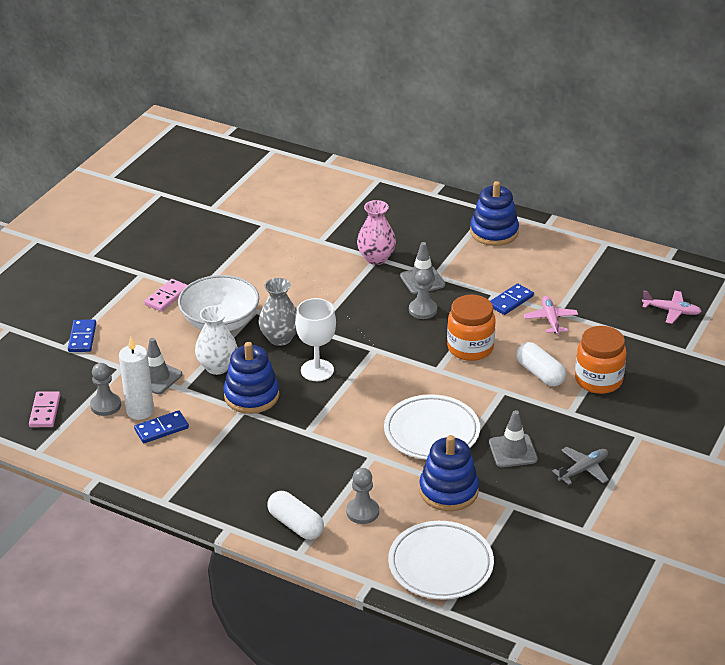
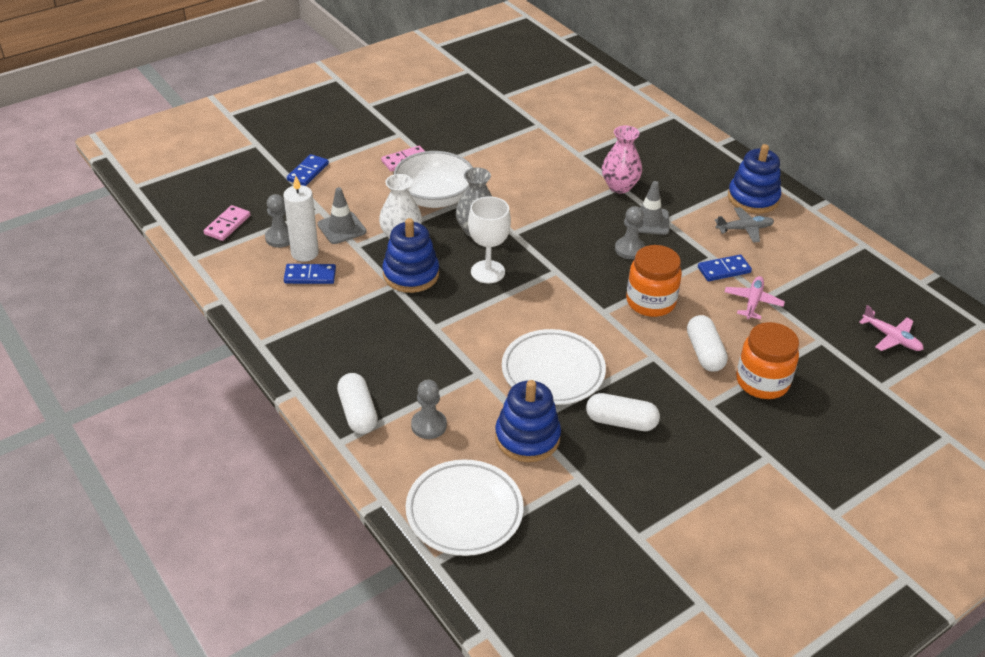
camera: 25 degrees right, 5 degrees up
grey traffic cone [489,410,538,468] -> white capsule [586,393,660,431]
grey plane [552,447,609,485] -> grey plane moved to [715,207,774,243]

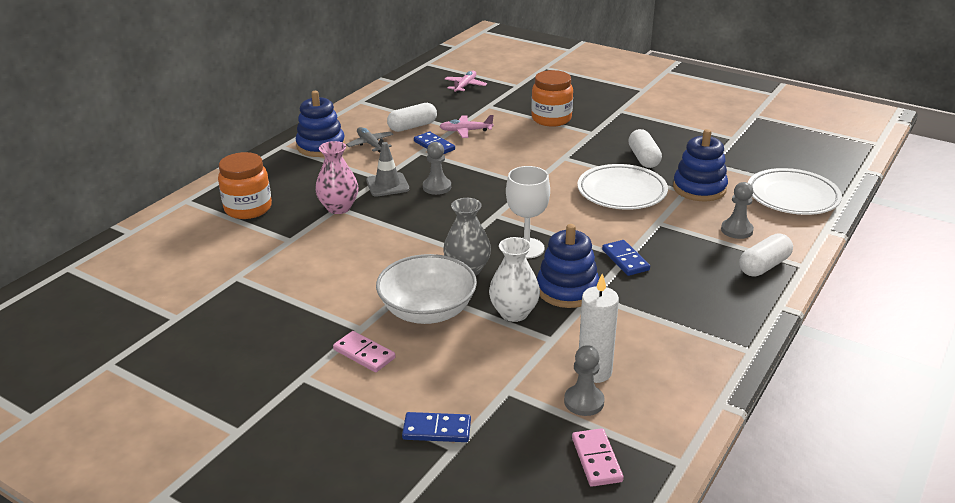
camera: 110 degrees left, 10 degrees down
pink domino [204,205,250,241] -> pink domino turned 75 degrees clockwise [572,428,624,487]
blue domino [284,264,336,284] -> blue domino moved to [602,240,650,276]
grey traffic cone [317,187,366,244] -> none
orange jar [626,245,682,317] -> orange jar moved to [218,152,272,219]
white capsule [687,315,728,372] -> white capsule moved to [387,103,437,132]

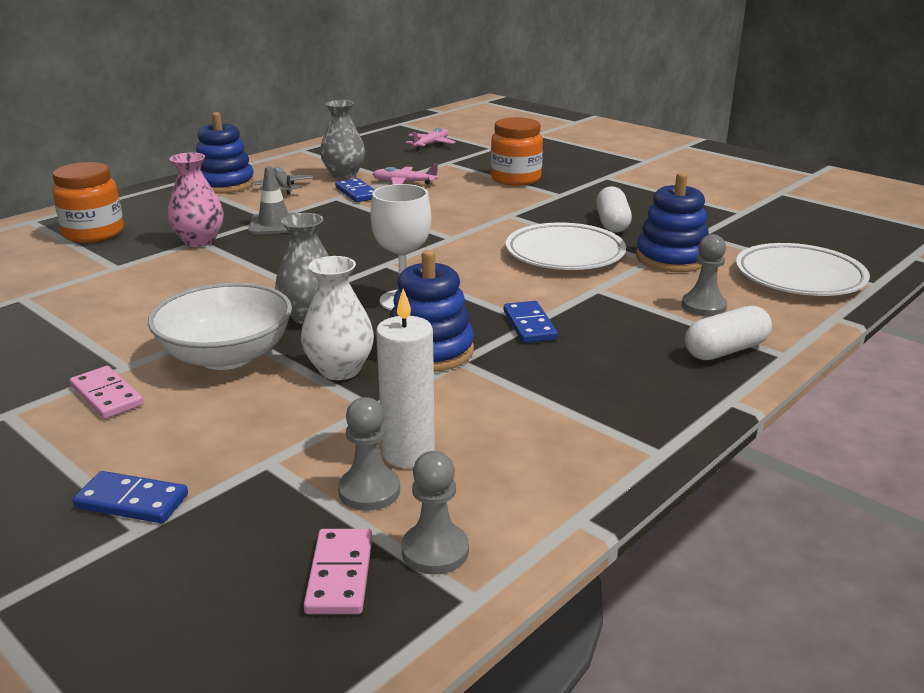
camera: 10 degrees right, 5 degrees down
white capsule [387,103,437,132] -> grey vase [320,100,365,179]
grey pawn [423,142,451,195] -> grey pawn moved to [401,451,469,575]

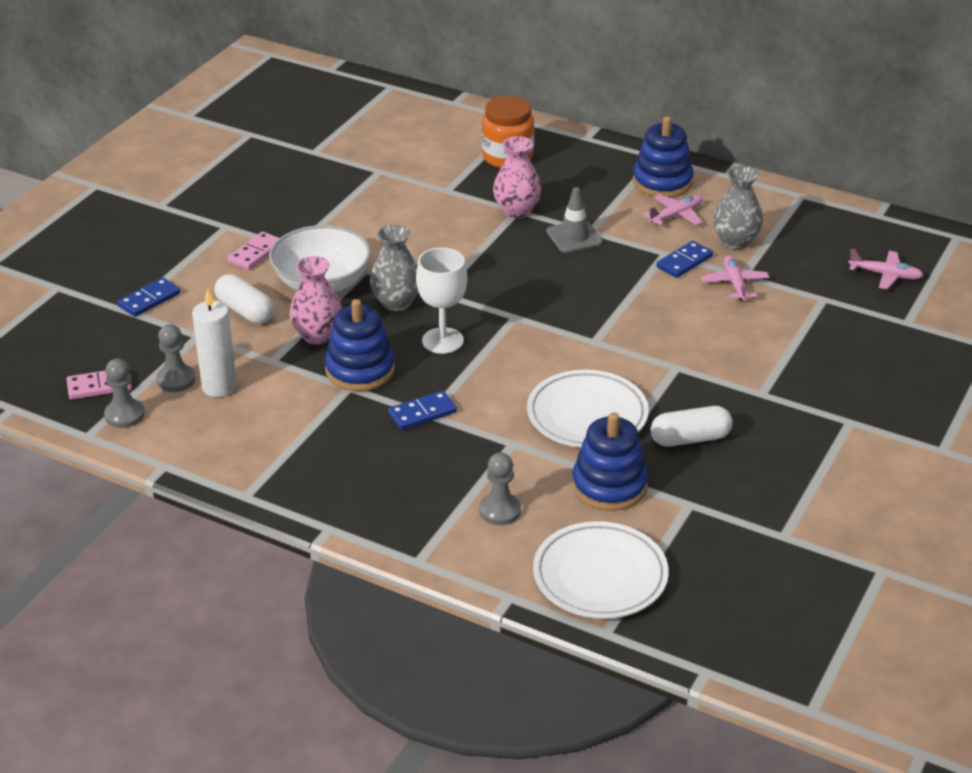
camera: 75 degrees right, 10 degrees up
blue domino [73,471,188,523] -> blue domino turned 45 degrees clockwise [117,277,180,317]
grey plane [251,167,314,194] -> pink plane [643,194,703,226]
white vase [301,256,374,380] -> pink vase [289,256,342,345]
orange jar [491,117,543,186] -> none
white capsule [685,306,772,360] -> white capsule moved to [214,274,274,324]

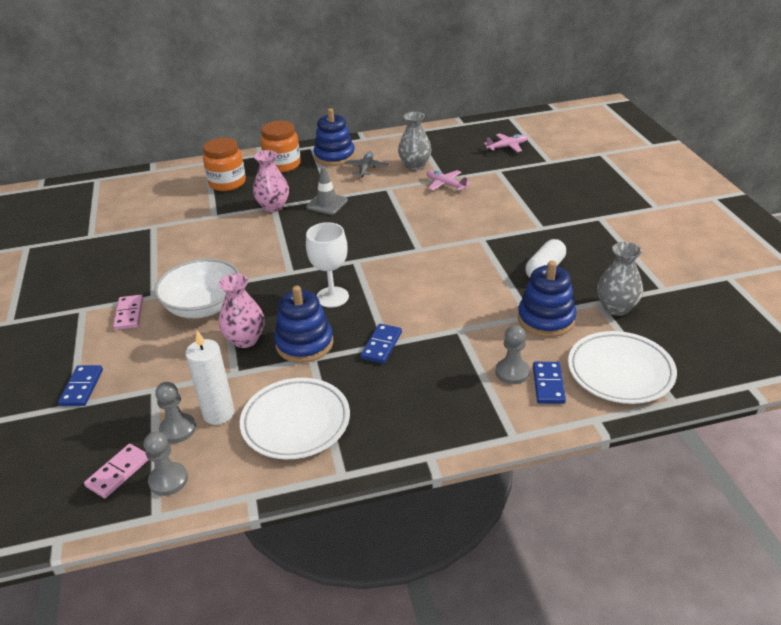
camera: 40 degrees left, 0 degrees up
white capsule [214,274,274,324] -> none
grey vase [370,224,418,311] -> grey vase moved to [597,242,643,316]
white plate [527,370,649,448] -> white plate moved to [240,378,350,459]
pink plane [643,194,703,226] -> grey plane [344,151,388,177]
blue domino [656,241,713,278] -> blue domino moved to [533,362,566,404]
none -> orange jar [261,121,301,173]

